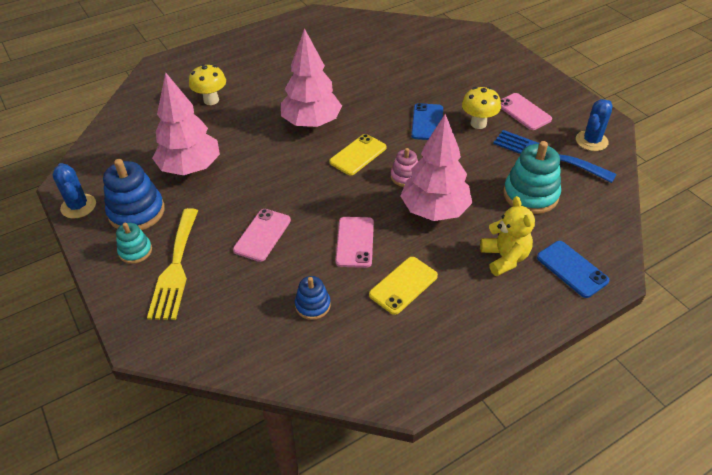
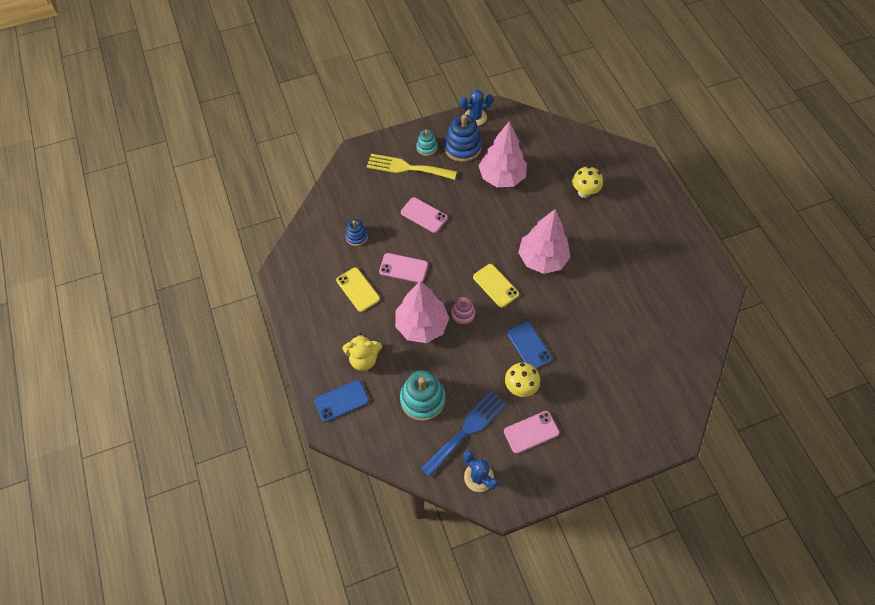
camera: 100 degrees right, 15 degrees up
blue phone [411,103,443,140] -> blue phone turned 45 degrees clockwise [507,322,552,369]

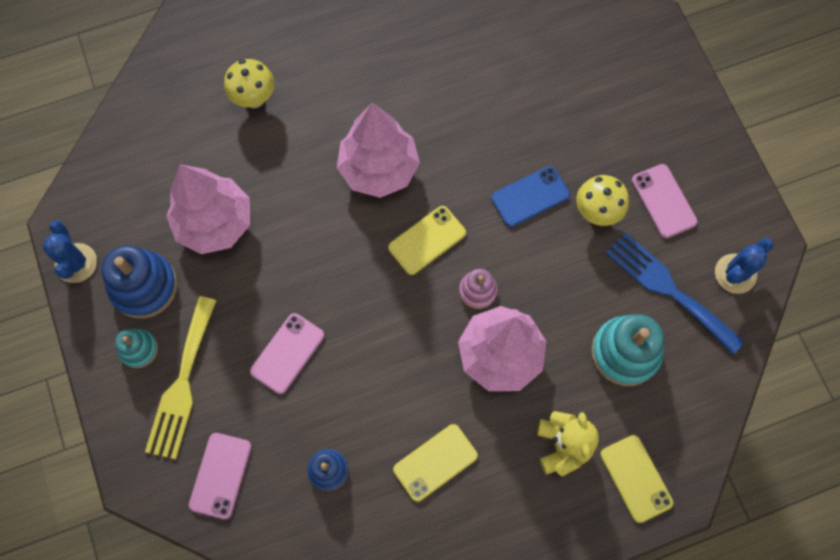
camera: 90 degrees left, 10 degrees up
blue phone [314,380,369,422] -> yellow phone [600,435,673,523]
pink phone [379,253,428,283] -> pink phone moved to [189,433,252,519]

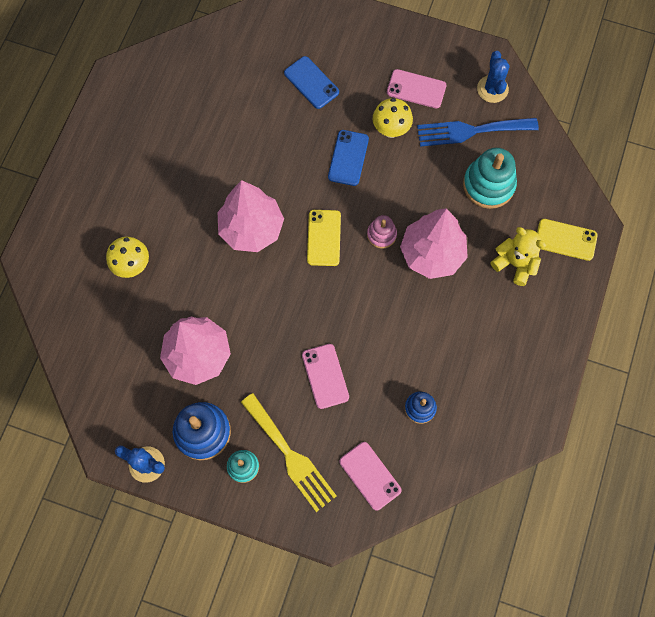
camera: 50 degrees left, 0 degrees up
yellow phone [393,424,478,502] -> none
none -> blue phone [284,56,339,109]

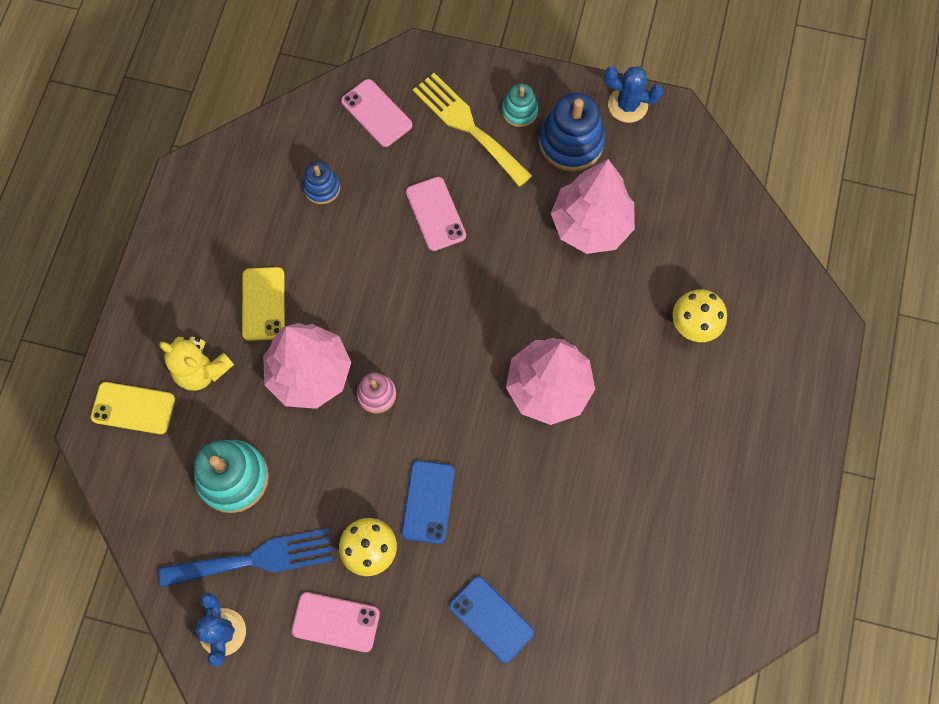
camera: 175 degrees right, 0 degrees up
yellow phone [307,210,341,266] -> yellow phone moved to [242,267,285,341]

